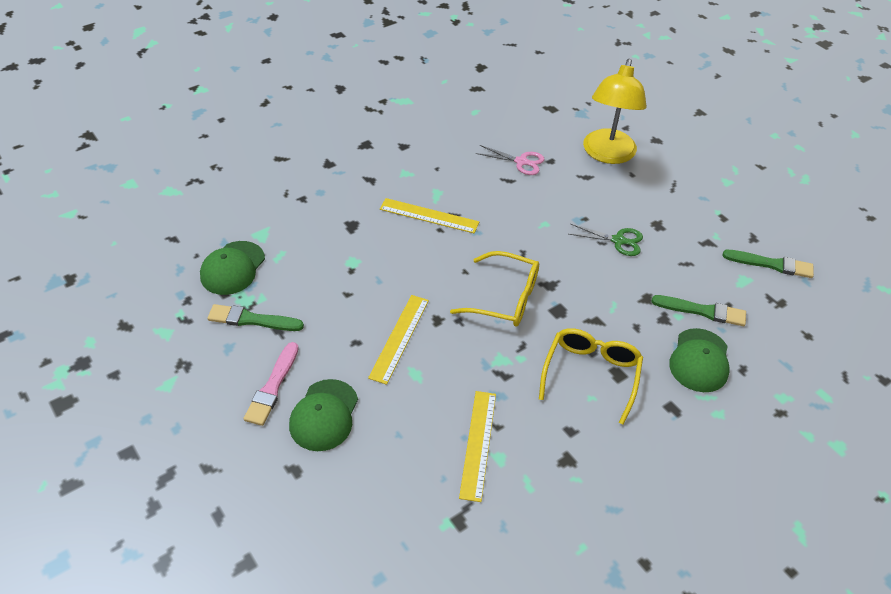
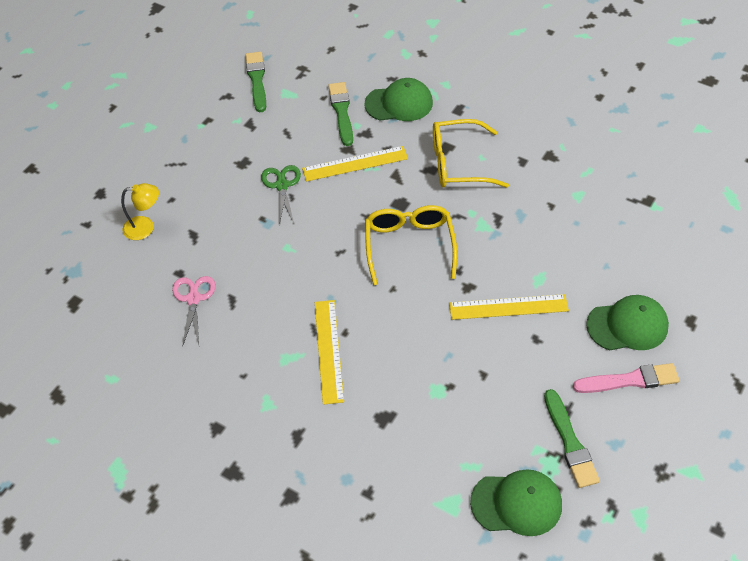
camera: 110 degrees left, 5 degrees up
yellow ruler [459,391,496,502] -> yellow ruler moved to [302,146,408,182]
yellow lamp [583,58,647,164] -> yellow lamp [121,183,159,240], size x0.49

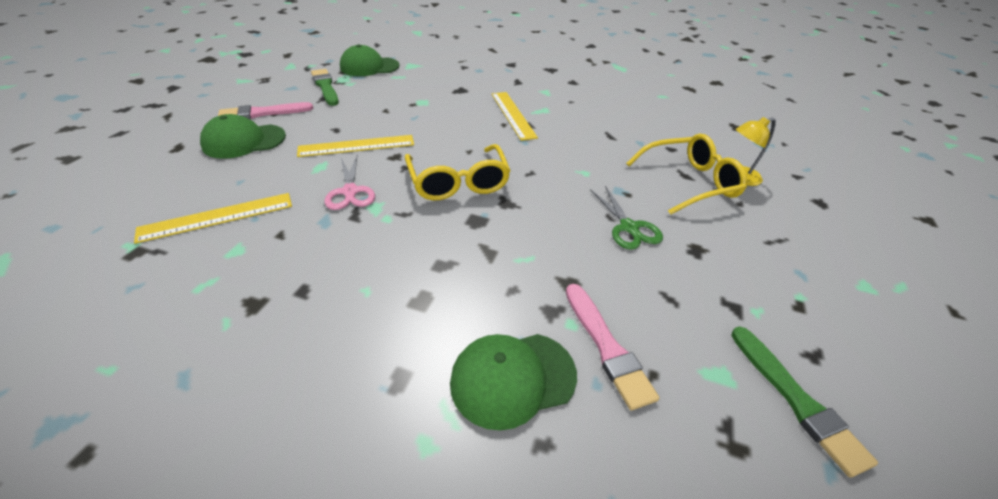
camera: 165 degrees right, 10 degrees down
pink scissors [172,276,215,347] -> pink scissors moved to [324,156,375,210]
yellow ruler [302,146,408,182] -> yellow ruler moved to [134,193,292,244]
green brush [328,82,353,146] -> pink brush [566,284,659,410]
yellow glasses [433,119,509,188] -> yellow glasses moved to [626,133,747,215]

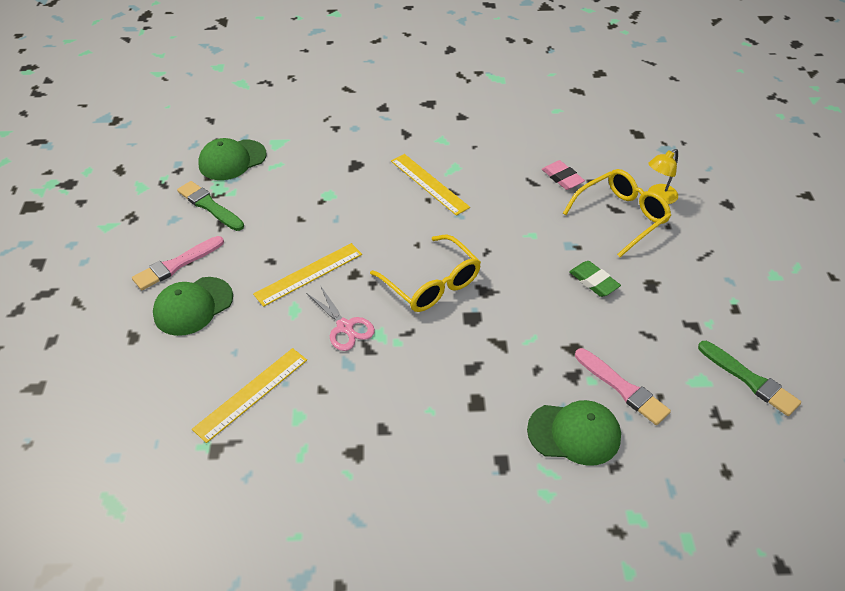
camera: 20 degrees left, 5 degrees up
green cap [450,334,577,431] -> green cap turned 135 degrees counterclockwise [527,400,621,466]
green scissors [590,186,663,250] -> green eraser [569,261,621,297]
none -> pink eraser [542,160,585,190]

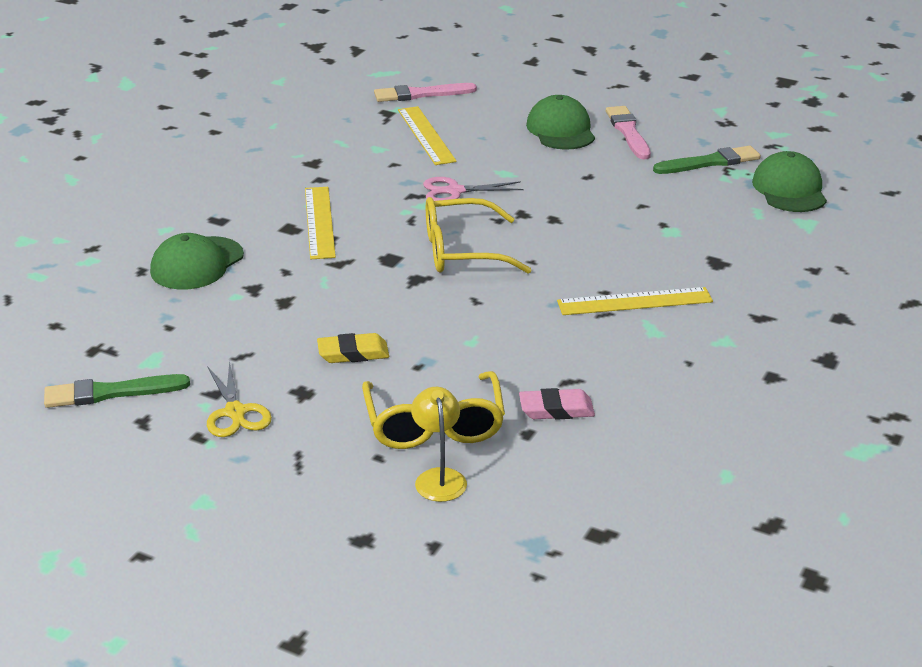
camera: 120 degrees right, 15 degrees down
yellow ruler [253,243,362,307] -> yellow ruler moved to [305,187,336,259]
green eraser [569,261,621,297] -> yellow eraser [317,333,389,363]
pink brush [575,348,671,425] -> pink brush moved to [374,83,477,102]
none -> yellow scissors [207,361,272,437]

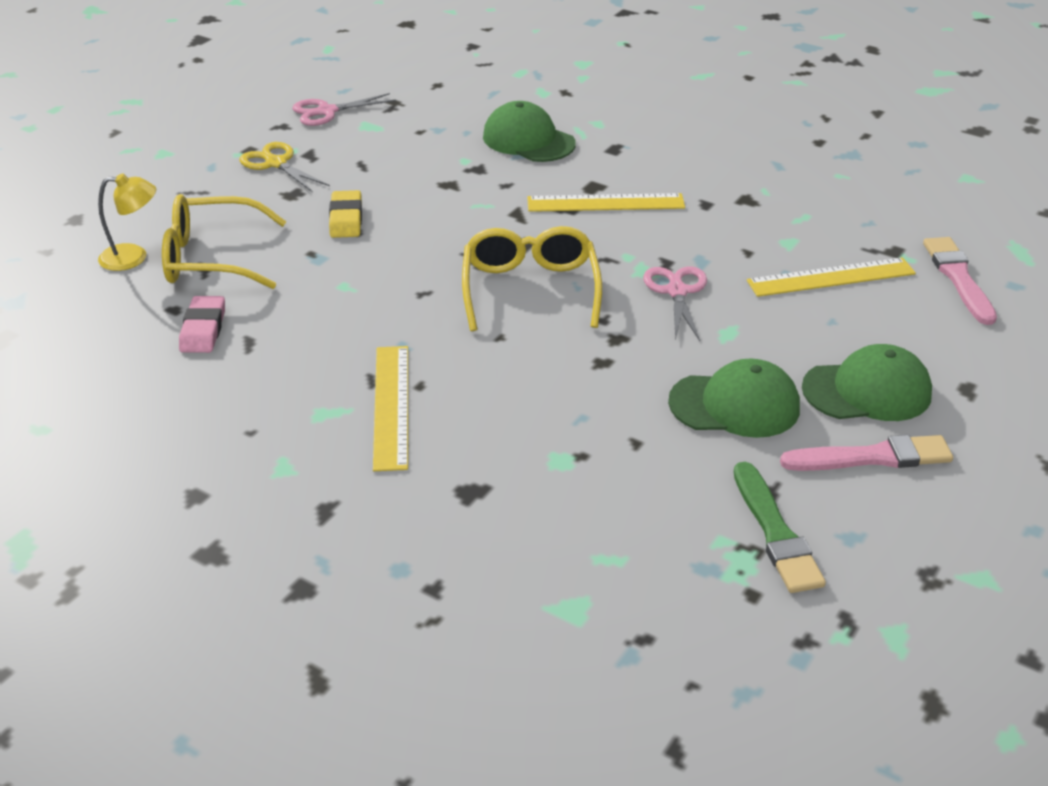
camera: 95 degrees right, 5 degrees up
green brush [44,374,190,408] -> pink scissors [292,93,396,126]
yellow scissors [207,361,272,437] -> yellow scissors turned 60 degrees clockwise [239,142,330,192]
green cap [752,151,827,212] -> green cap moved to [668,358,800,438]

